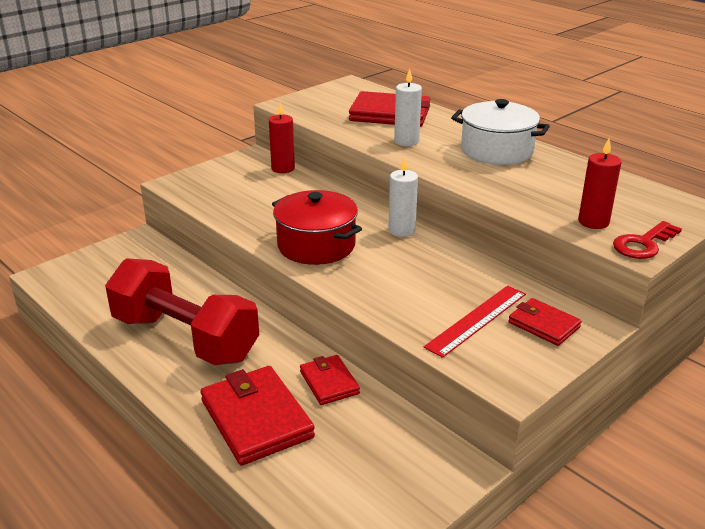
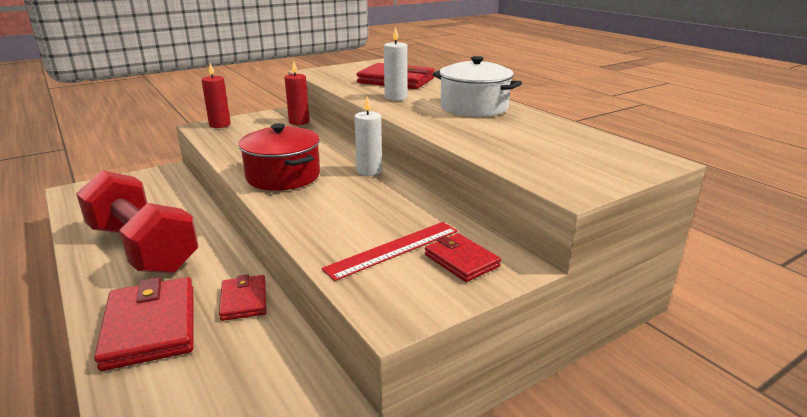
camera: 10 degrees right, 5 degrees down
red candle [578,138,621,229] -> red candle moved to [201,63,231,128]
red key [613,221,682,259] -> none

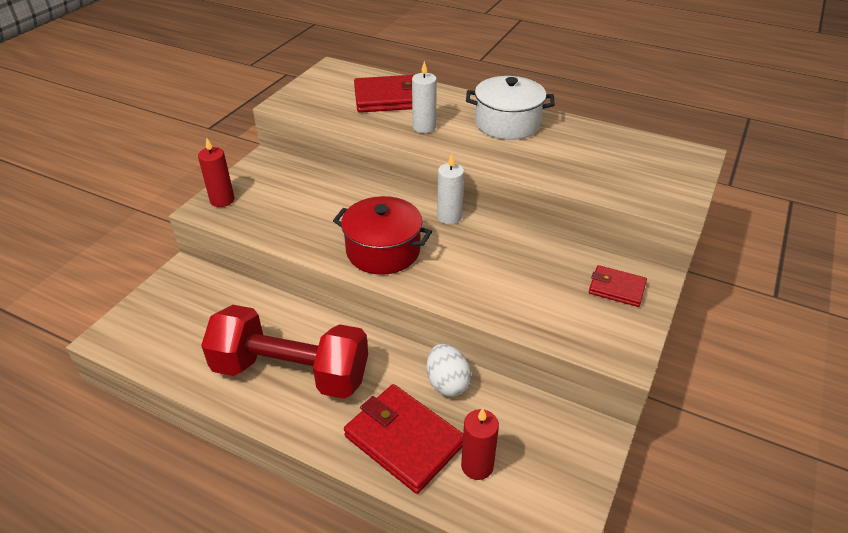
camera: 30 degrees left, 15 degrees up
red wallet [219,274,267,321] -> white egg [427,344,471,397]
red candle [285,61,309,125] -> red candle moved to [461,408,499,480]
red ruler [321,222,458,281] -> none

